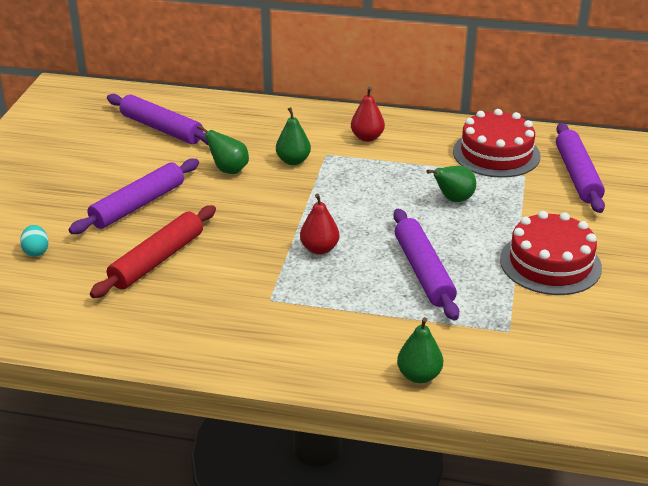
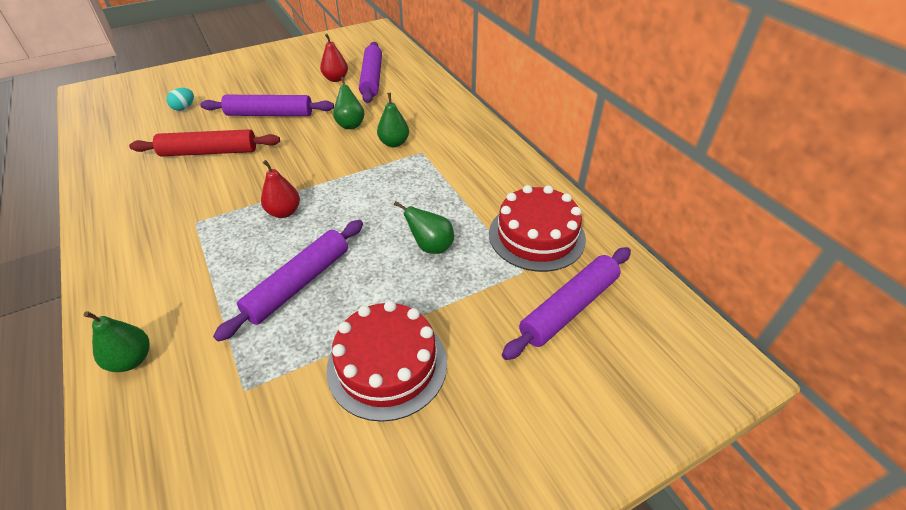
camera: 50 degrees right, 10 degrees up
red pear [351,87,385,142] -> red pear moved to [320,34,348,82]

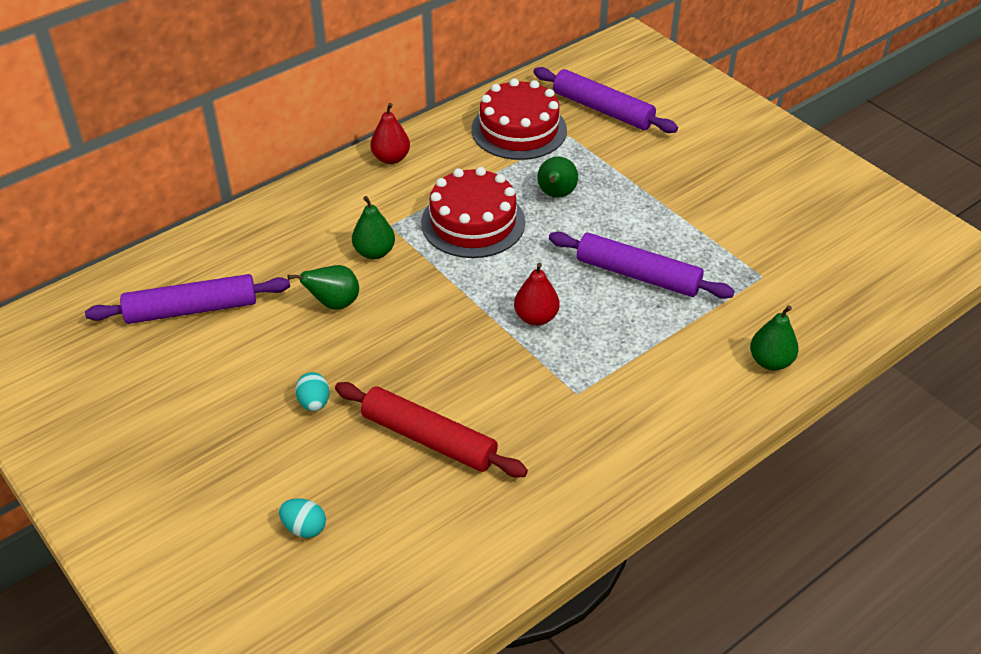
camera: 100 degrees left, 0 degrees up
red rolling pin [129,129,280,157] -> red rolling pin turned 45 degrees counterclockwise [335,382,528,478]
purple rolling pin [200,95,334,116] -> turquoise egg [295,372,330,411]
red pear [320,34,348,82] -> red pear moved to [370,103,410,164]
red cake [326,301,447,422] -> red cake moved to [421,167,525,258]

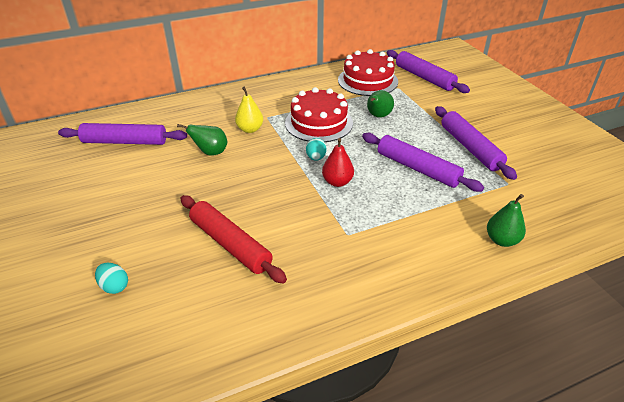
camera: 15 degrees right, 5 degrees down
turquoise egg [295,372,330,411] -> turquoise egg moved to [306,138,327,161]
green pear [352,196,395,259] -> yellow pear [235,87,263,133]
red pear [370,103,410,164] -> none
none -> purple rolling pin [435,106,517,180]

